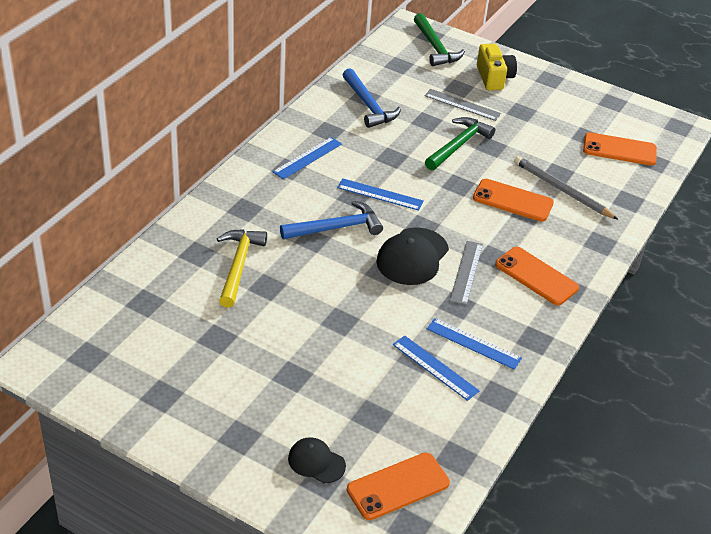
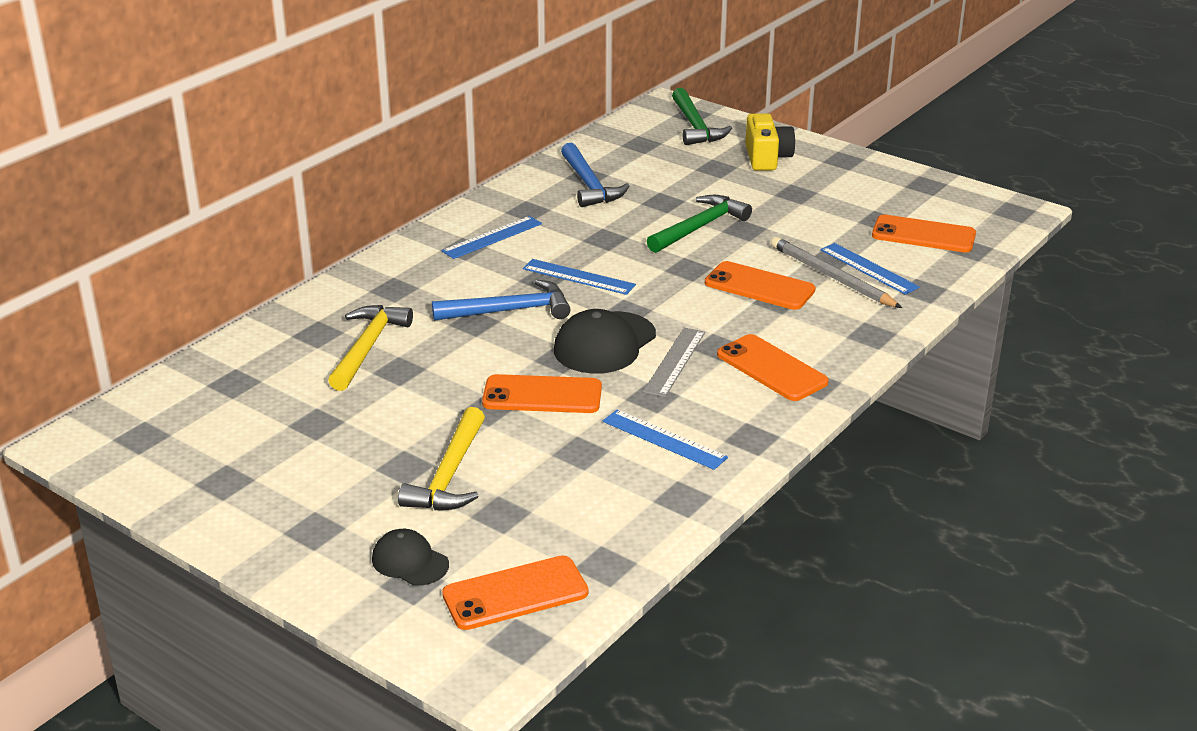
camera: 10 degrees right, 10 degrees down
blue ruler [393,336,480,401] -> blue ruler moved to [820,243,920,295]
grey ruler [425,89,501,121] -> none
none -> yellow hammer [398,407,485,510]
none -> orange phone [482,374,602,413]

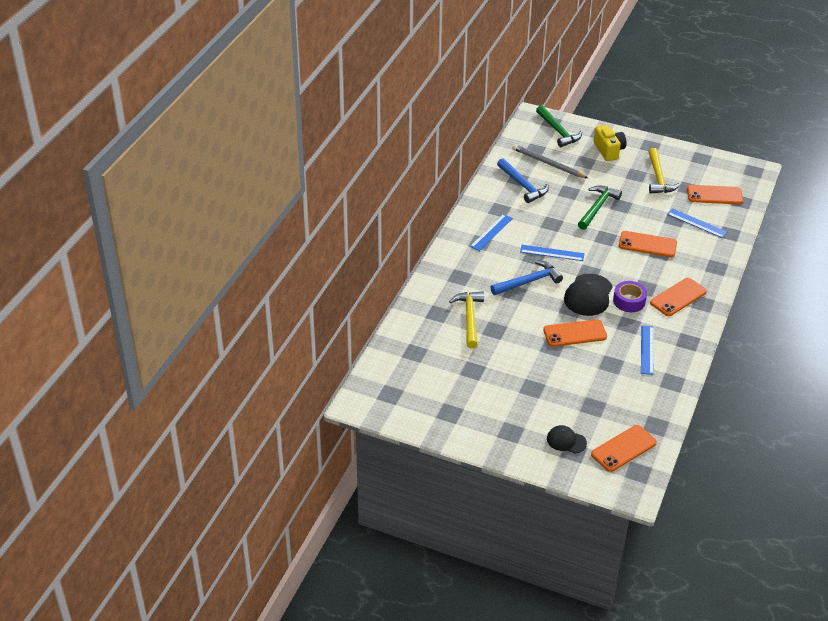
camera: 15 degrees left, 10 degrees up
yellow hammer [398,407,485,510] -> yellow hammer moved to [649,148,680,194]
blue ruler [603,410,728,470] -> blue ruler turned 75 degrees clockwise [641,325,654,375]
grey ruler [643,328,705,397] -> purple tape [613,281,647,312]
orange phone [717,334,829,401] -> orange phone turned 75 degrees counterclockwise [650,278,707,316]
grey pencil [771,237,902,308] -> grey pencil moved to [512,144,588,178]

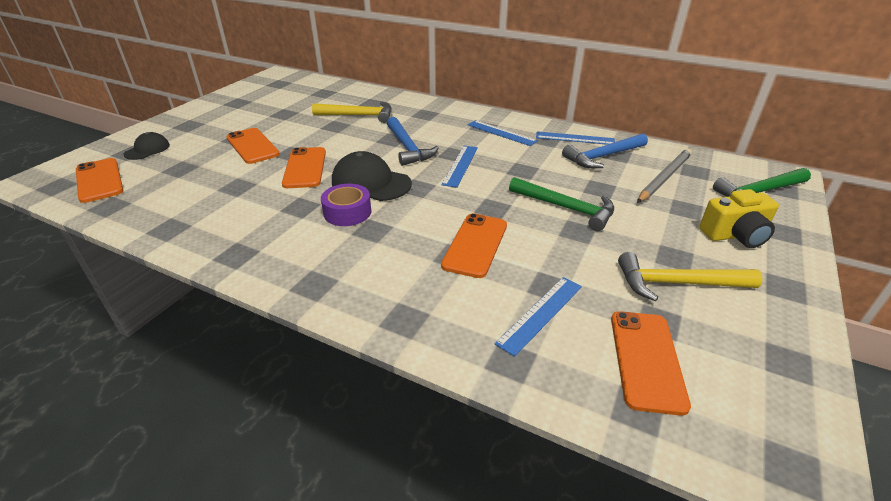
camera: 95 degrees right, 5 degrees down
blue ruler [641,325,654,375] -> blue ruler moved to [536,131,615,145]
orange phone [650,278,707,316] -> orange phone moved to [226,128,280,164]

